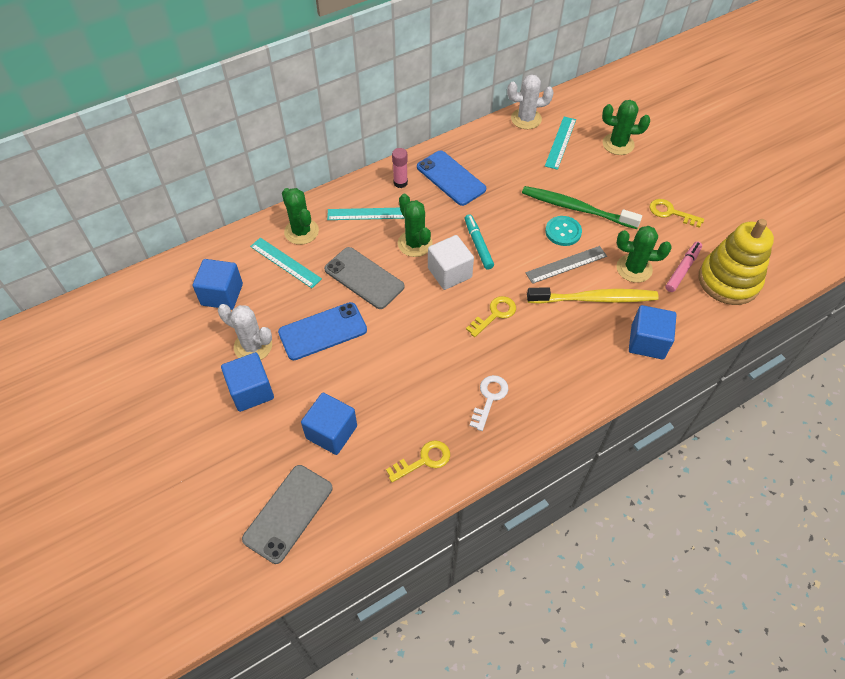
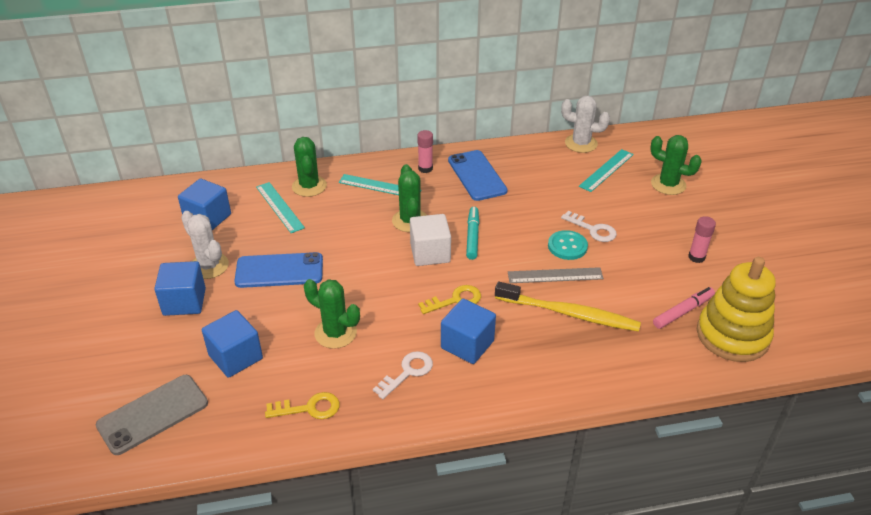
camera: 20 degrees right, 15 degrees down
grey phone [324,247,404,309] -> none
green toothbrush [522,186,642,229] -> white key [561,211,617,242]
green cactus [617,226,671,283] -> green cactus moved to [304,279,360,349]
blue cube [629,305,676,359] -> blue cube moved to [441,299,496,364]
yellow key [649,199,704,228] -> pink glue stick [688,216,716,263]

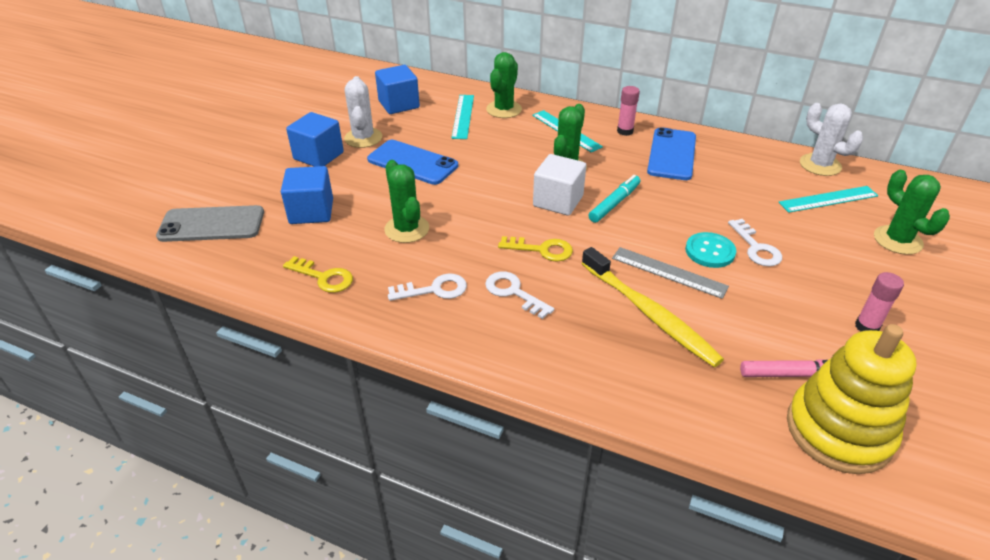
camera: 35 degrees right, 0 degrees up
blue cube [441,299,496,364] -> white key [485,272,554,319]

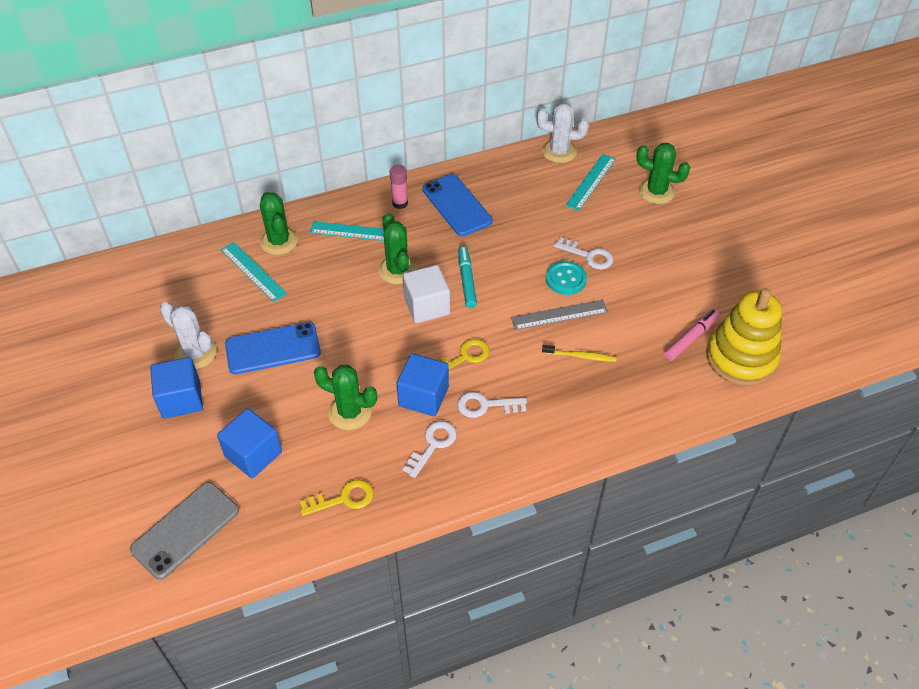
camera: 45 degrees left, 10 degrees up
blue cube [375,65,420,114] -> blue cube moved to [397,353,449,416]
yellow toothbrush [581,247,724,367] -> yellow toothbrush [542,345,617,362], size x0.50
pink glue stick [855,272,904,332] -> none

